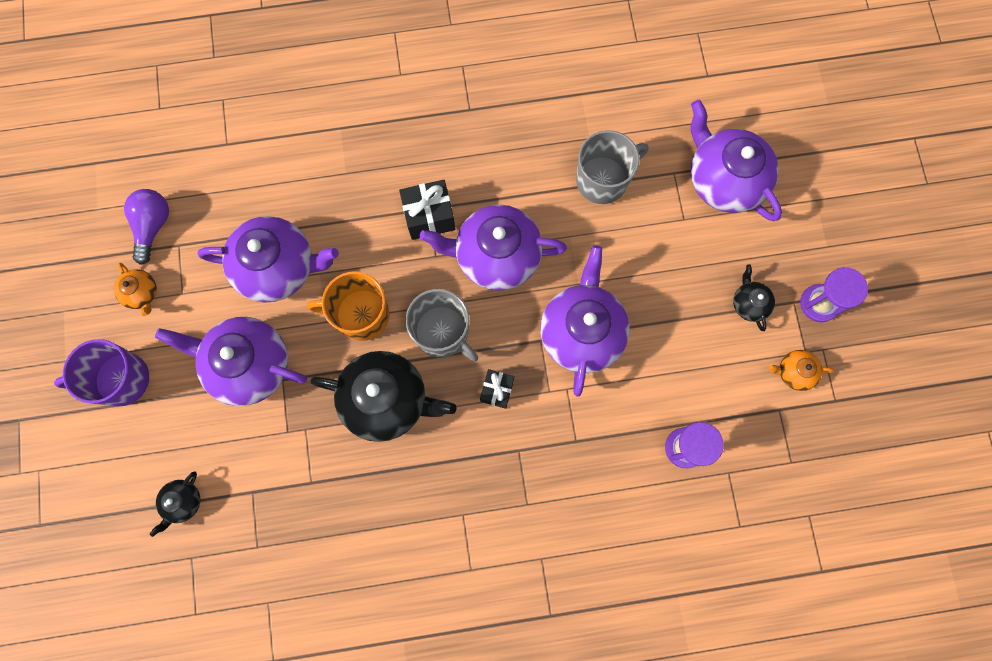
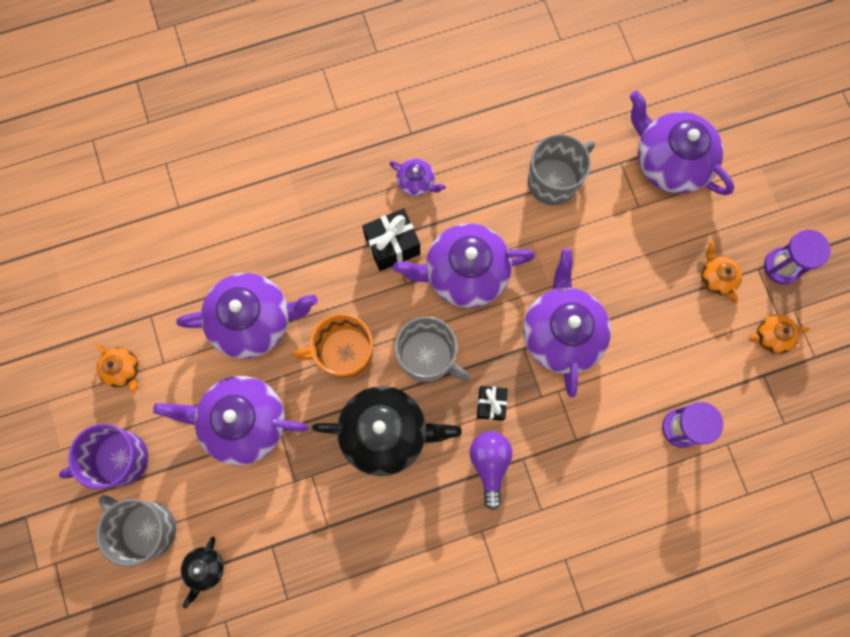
camera: 10 degrees left, 0 degrees up
purple light bulb [124,189,169,265] -> purple light bulb moved to [470,431,513,510]
black teapot [733,265,775,331] -> orange teapot [701,241,742,303]
none -> grey mug [96,495,176,567]
none -> purple teapot [389,158,446,196]

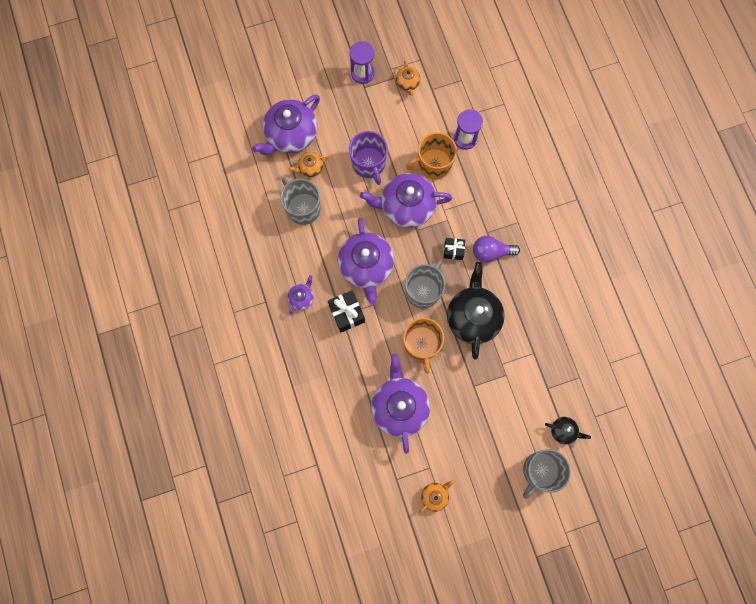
camera: 90 degrees left, 0 degrees up
purple mug [59,424,148,489] -> purple mug moved to [349,131,388,185]
purple teapot [153,376,308,465] -> none
orange teapot [701,241,742,303] -> orange teapot moved to [289,152,329,177]
none -> orange mug [406,132,457,180]

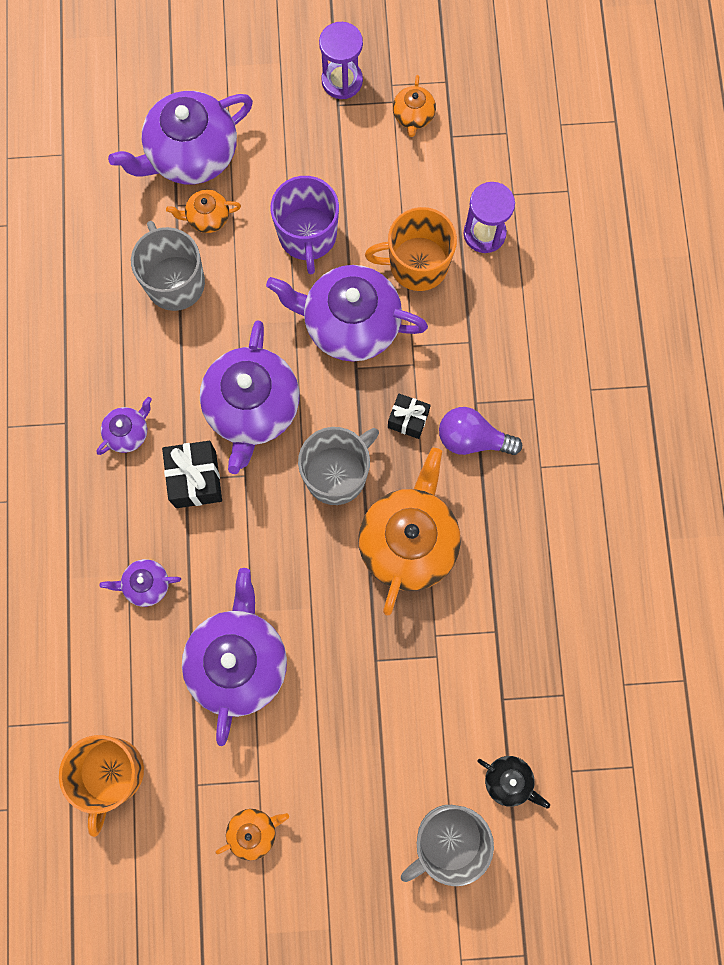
camera: 15 degrees right, 0 degrees up
orange mug [403,318,444,374] -> orange mug moved to [59,735,144,837]
black teapot [447,262,505,359] -> orange teapot [358,448,461,616]
none -> purple teapot [100,559,181,607]

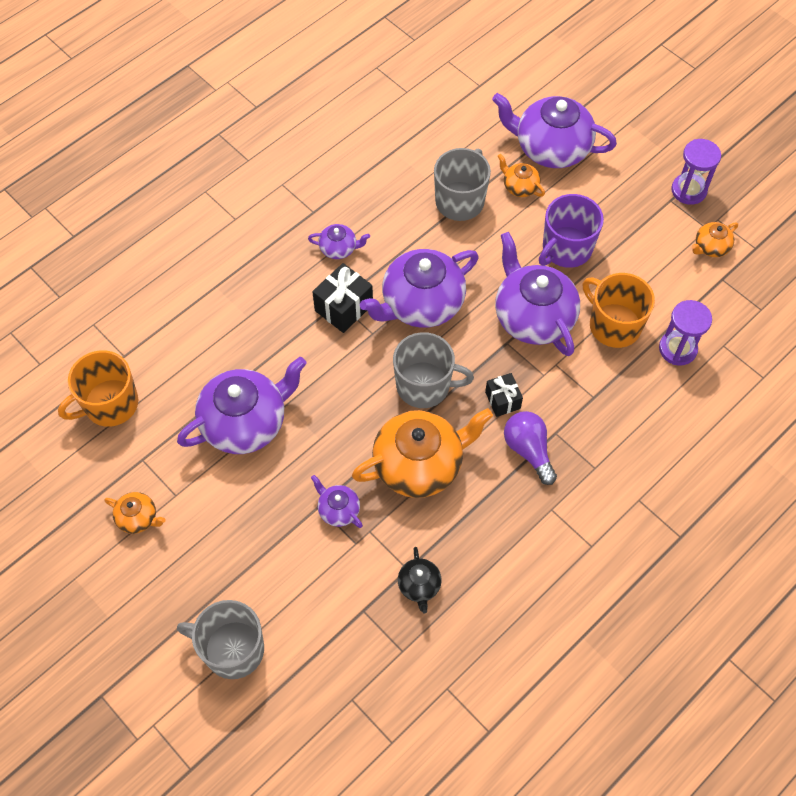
camera: 50 degrees right, 15 degrees down
purple teapot [100,559,181,607] -> purple teapot moved to [311,475,363,528]
black teapot [477,756,550,809] -> black teapot moved to [398,547,442,614]

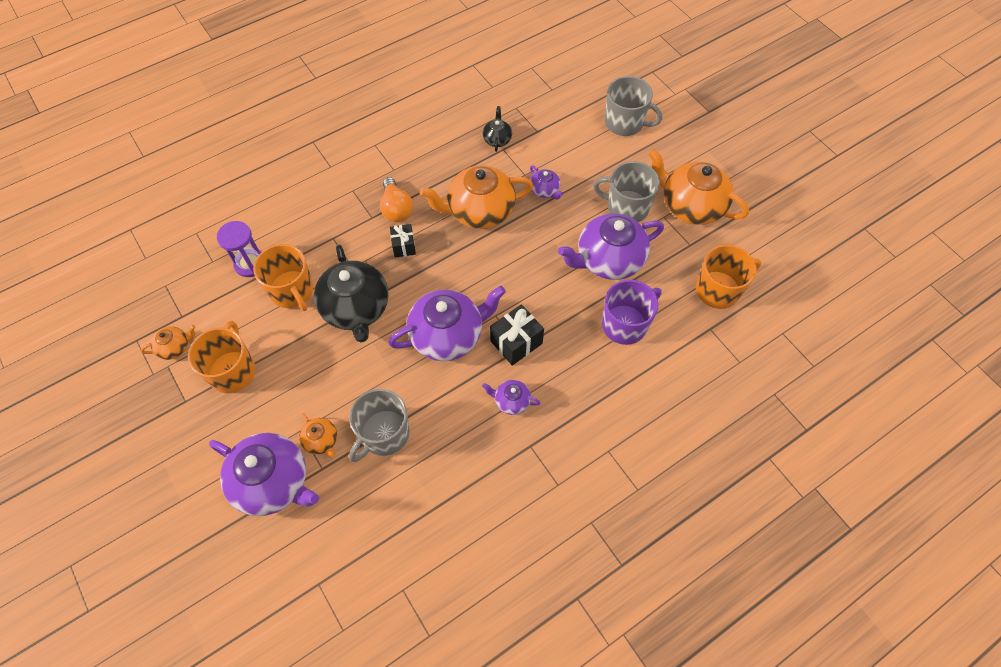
camera: 170 degrees left, 0 degrees up
orange teapot [104,492,166,534] -> orange teapot [648,149,749,225], size x2.14
grey mug [393,332,474,408] -> grey mug moved to [593,161,660,222]
purple teapot [495,232,580,356] -> black teapot [314,245,389,342]
purple light bulb [504,411,557,485] -> orange light bulb [380,177,413,222]
purple mug [539,194,604,268] -> purple mug moved to [602,280,662,345]
purple hourglass [671,139,721,205] -> none
none -> orange mug [188,321,256,393]

